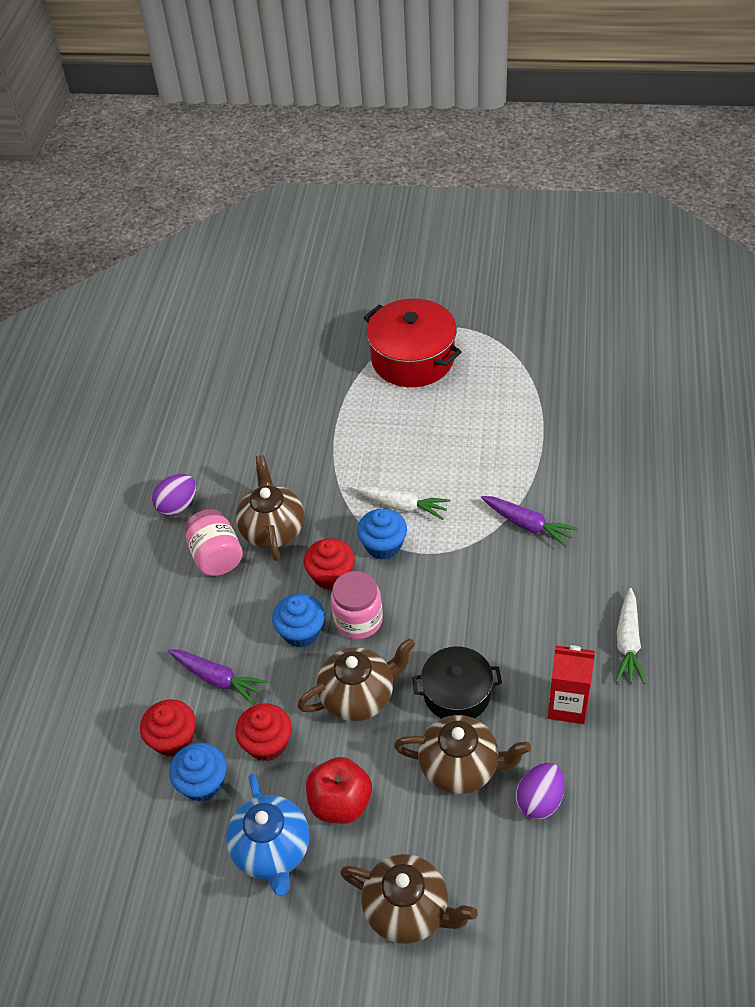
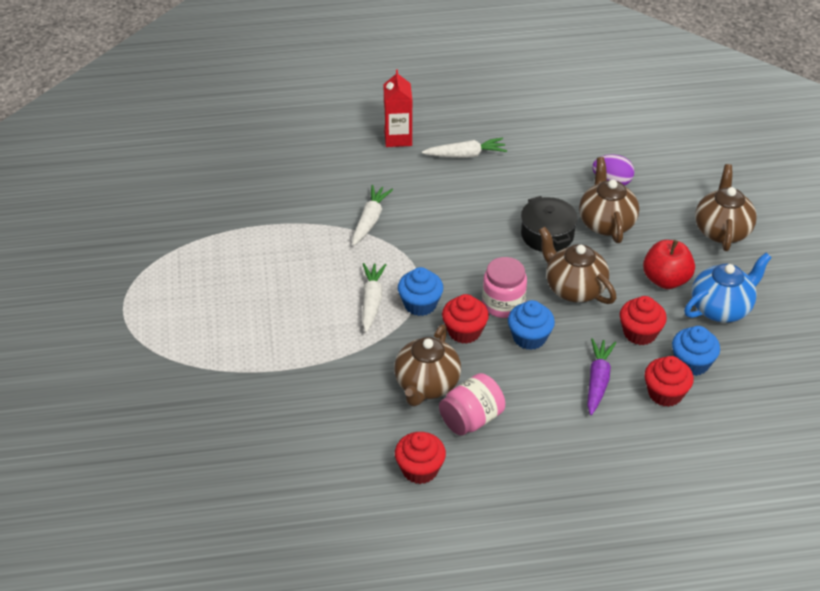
camera: 110 degrees left, 5 degrees down
purple egg [152,474,196,516] -> red cupcake [395,432,446,484]
brown teapot [236,455,304,561] -> brown teapot turned 45 degrees counterclockwise [394,324,461,407]
red pot [364,299,461,387] -> none
purple carrot [481,496,578,547] -> white carrot [353,185,393,246]
red carton [548,645,595,724] -> red carton moved to [383,70,412,147]

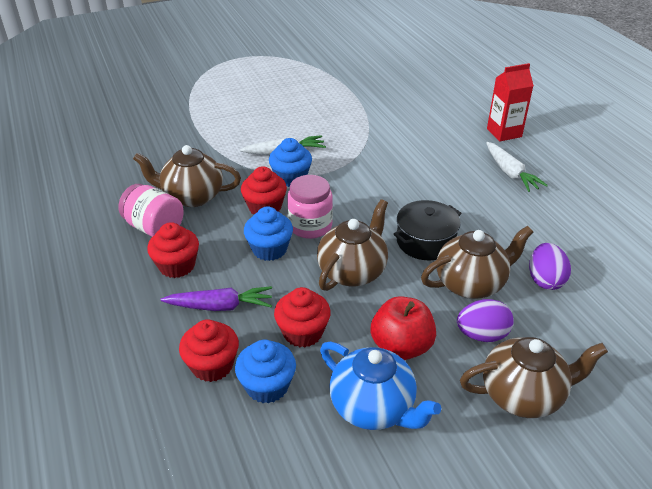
camera: 75 degrees right, 5 degrees down
white carrot [353,185,393,246] -> none
red cupcake [395,432,446,484] -> red cupcake moved to [147,222,199,278]
none -> purple egg [457,299,514,342]

